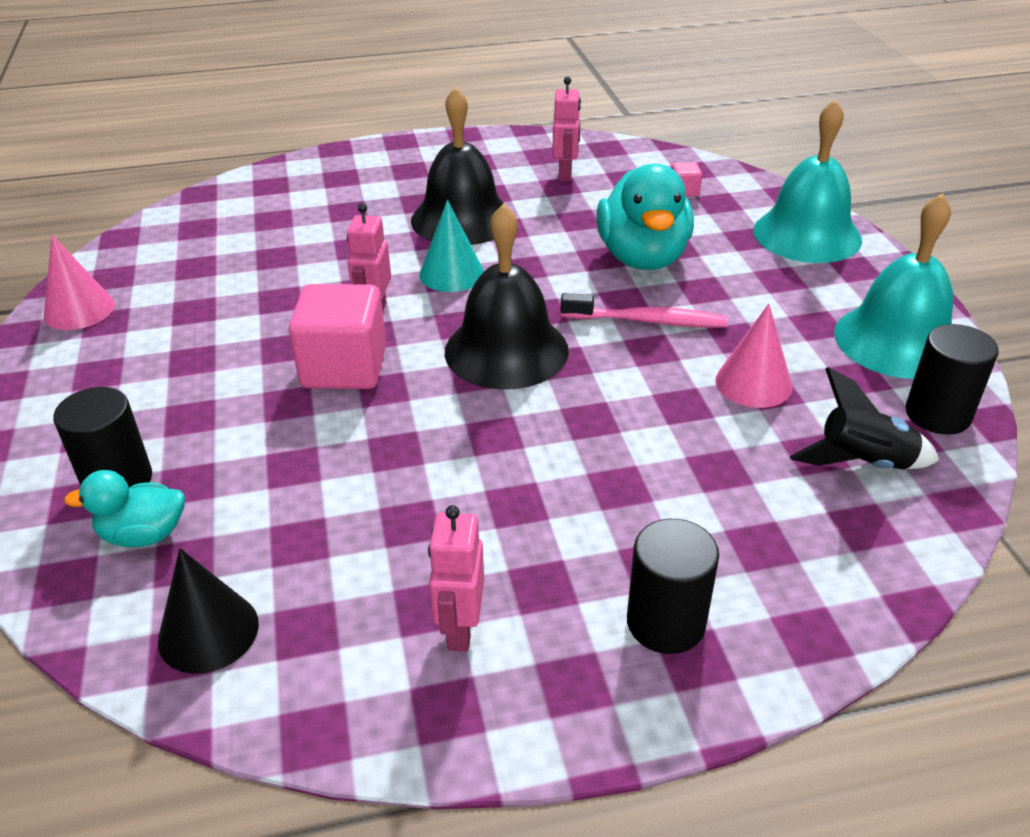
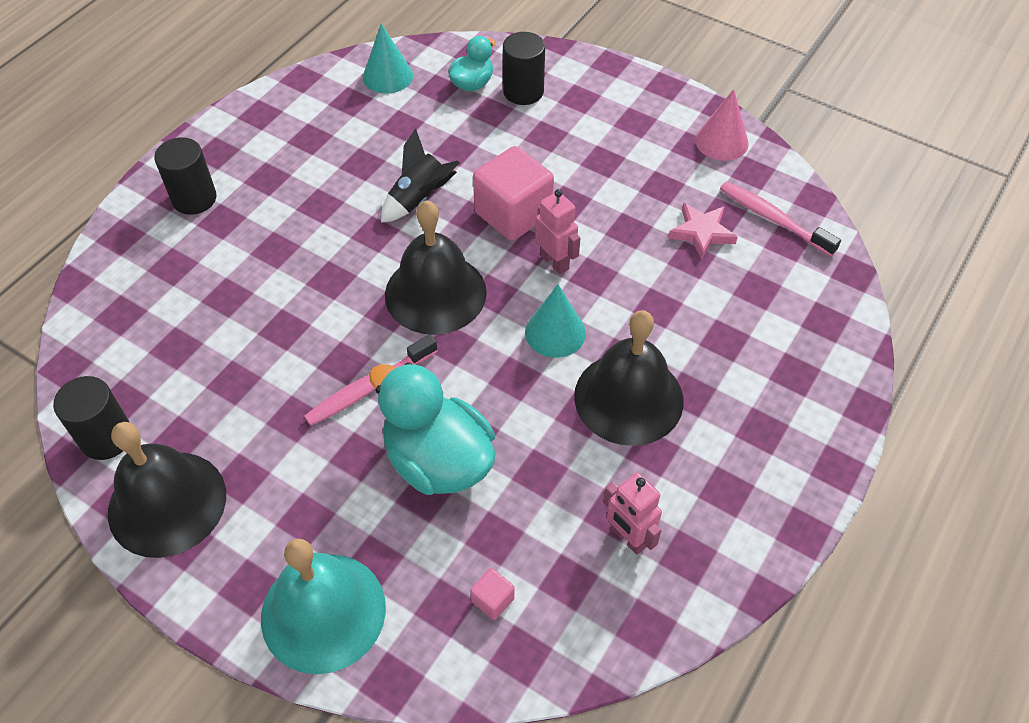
camera: 135 degrees right, 15 degrees up
black cone [158,548,259,674] -> turquoise cone [363,24,413,94]
pink robot [428,505,484,652] -> none
pink cone [715,304,792,408] -> none
black rocket [790,367,939,469] -> black rocket moved to [381,128,460,223]
turquoise bell [834,194,953,379] -> black bell [108,422,226,558]
none -> pink star [668,203,738,260]
none -> pink toothbrush [720,181,841,256]

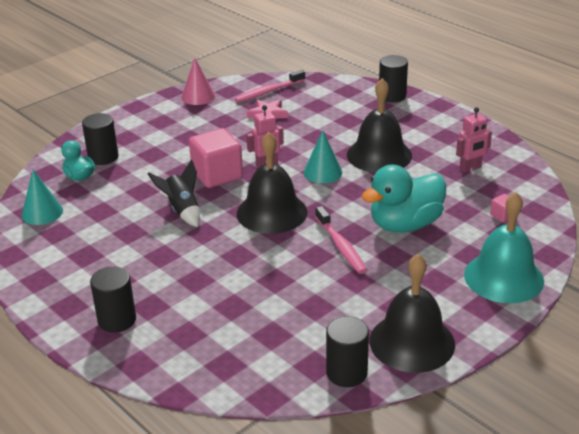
camera: 75 degrees left, 20 degrees down
none -> black cylinder [379,55,408,102]

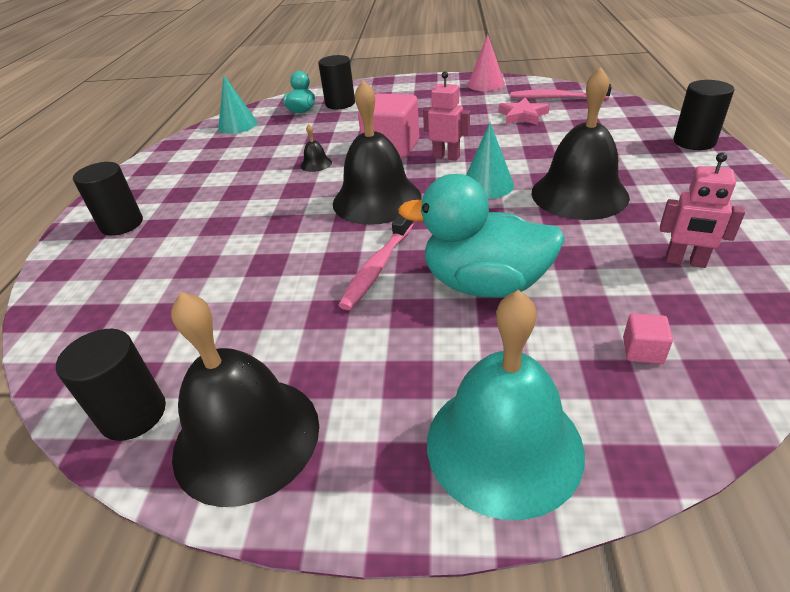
camera: 50 degrees right, 5 degrees up
black rocket [148,159,200,227] -> black bell [300,124,332,172]

